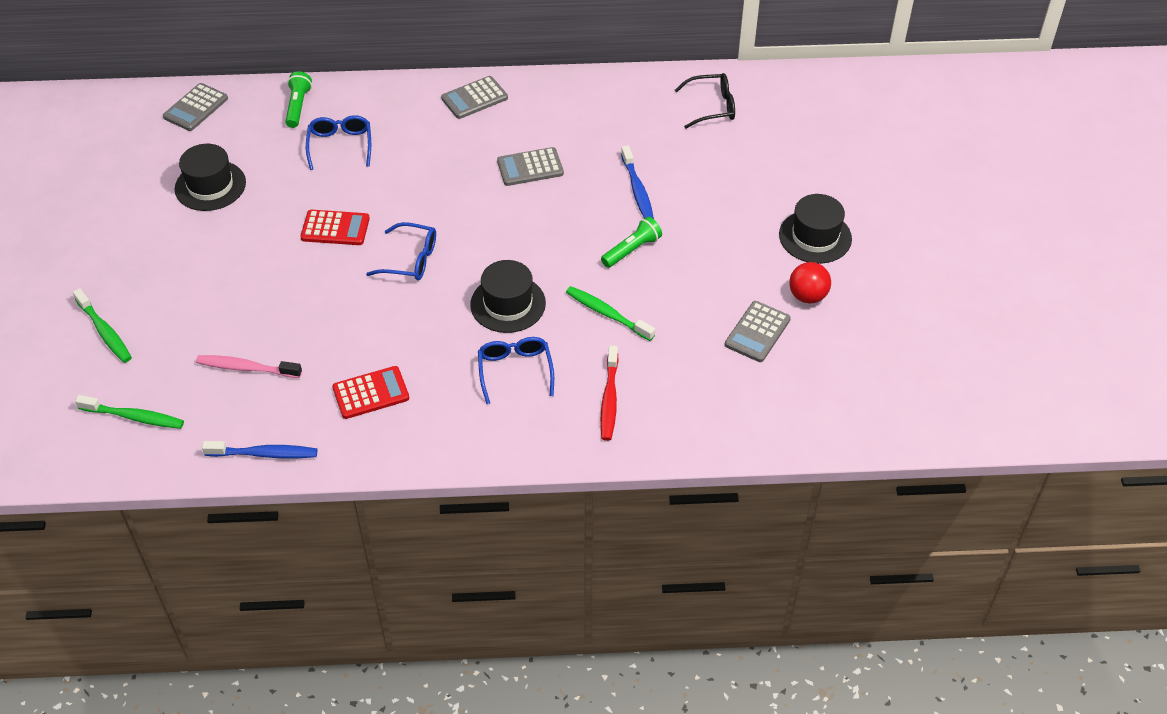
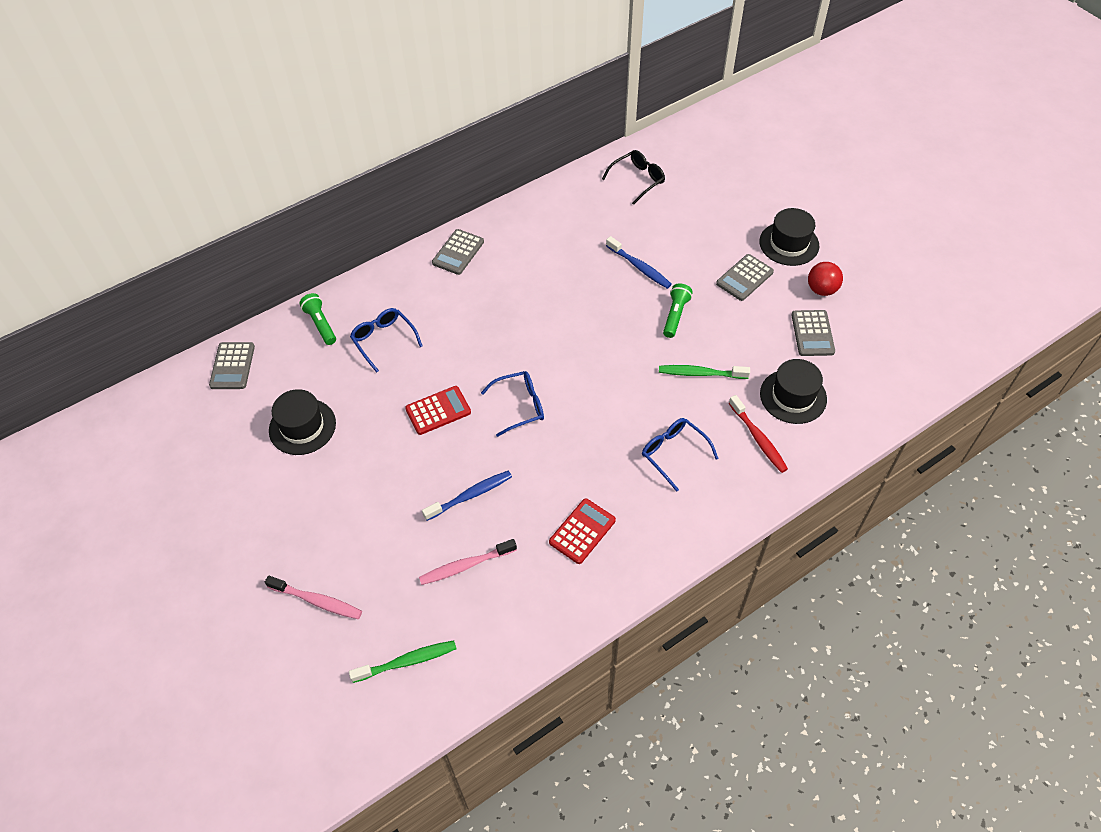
camera: 30 degrees left, 5 degrees up
green toothbrush [73,288,132,363] -> pink toothbrush [265,576,362,619]
blue toothbrush [202,441,317,458] -> blue toothbrush moved to [422,471,512,521]
black hat [470,260,546,333] -> black hat moved to [760,359,827,424]
grey calculator [497,147,564,186] -> grey calculator moved to [716,254,774,301]

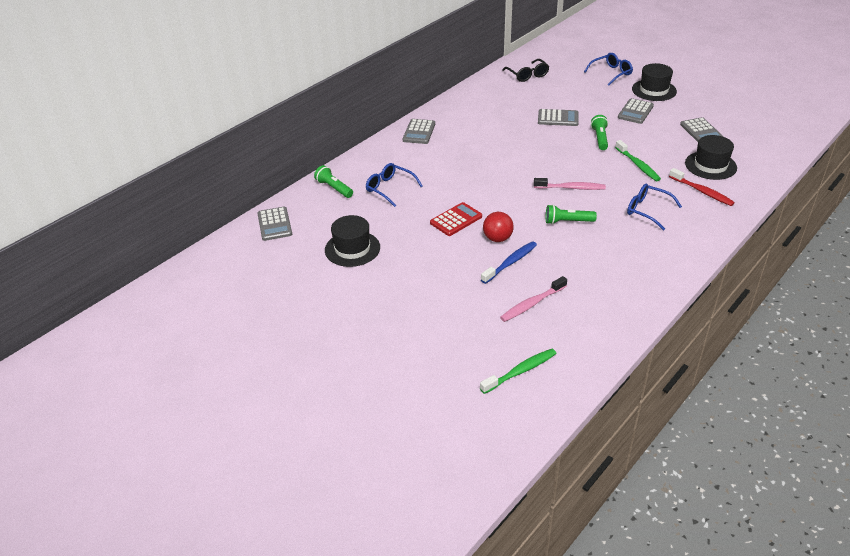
camera: 15 degrees left, 15 degrees down
pink toothbrush [265,576,362,619] -> pink toothbrush moved to [534,178,606,190]
blue glasses [481,371,544,437] -> blue glasses moved to [584,53,633,86]
red calculator [549,498,616,564] -> none
black glasses [602,150,665,205] -> black glasses turned 120 degrees clockwise [502,59,549,82]
blue toothbrush [606,236,672,289] -> grey calculator [538,109,579,126]
green toothbrush [659,365,750,379] -> green toothbrush turned 105 degrees counterclockwise [615,140,661,181]
red ball [808,262,843,296] -> red ball moved to [483,212,514,242]
none -> green flashlight [546,205,597,224]

